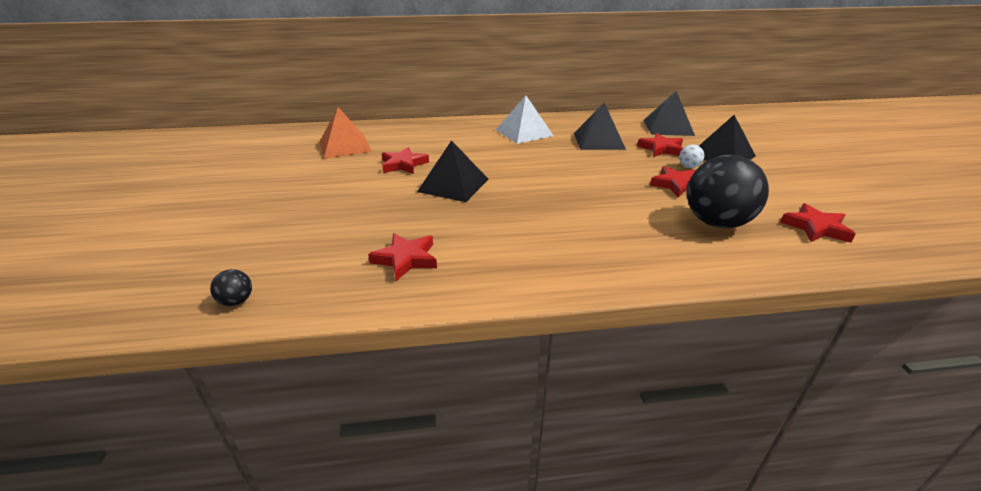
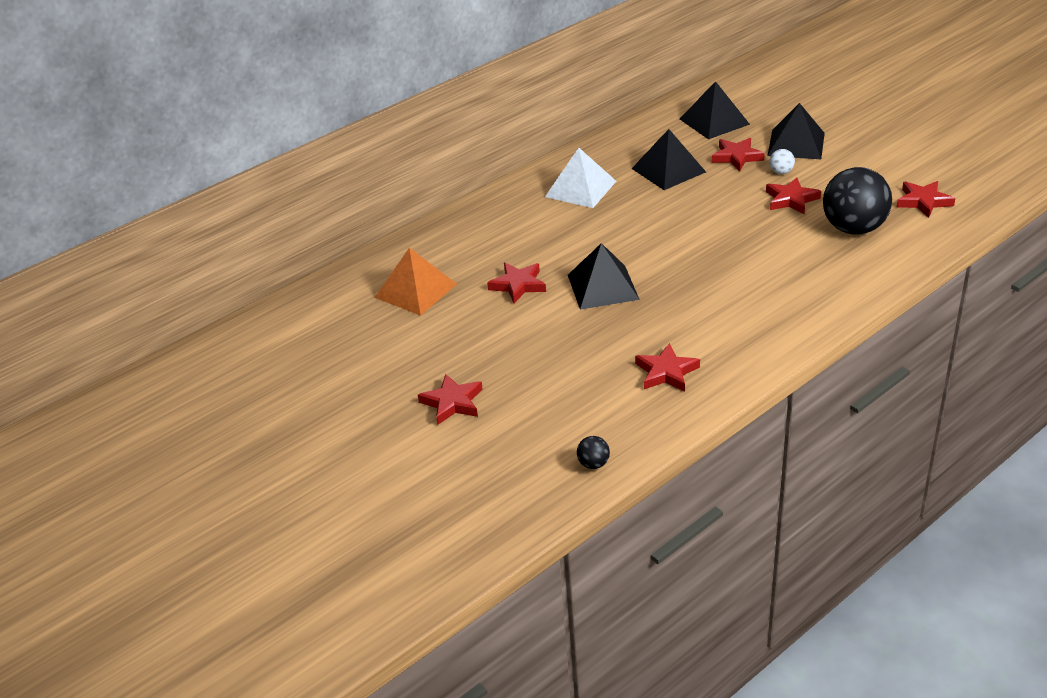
camera: 30 degrees left, 5 degrees up
none -> red star [418,374,483,425]

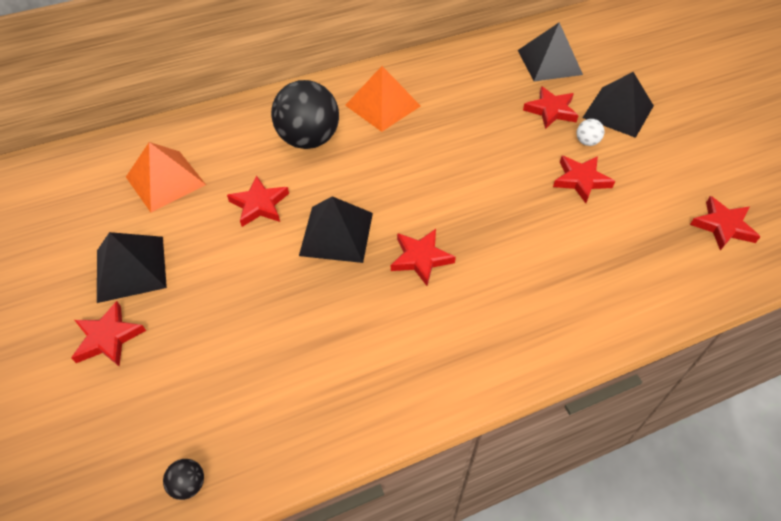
camera: 15 degrees right, 15 degrees up
white pyramid [545,148,616,208] -> orange pyramid [345,66,420,132]
black pyramid [632,129,706,190] -> black pyramid moved to [97,232,167,303]
red star [635,343,700,392] -> red star moved to [391,229,456,286]
black ball [823,167,892,235] -> black ball moved to [271,80,339,149]

